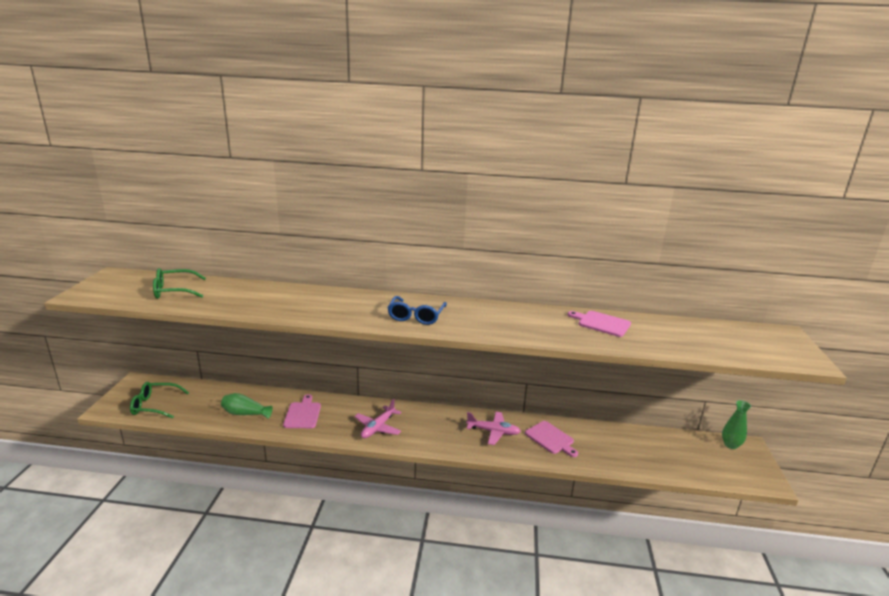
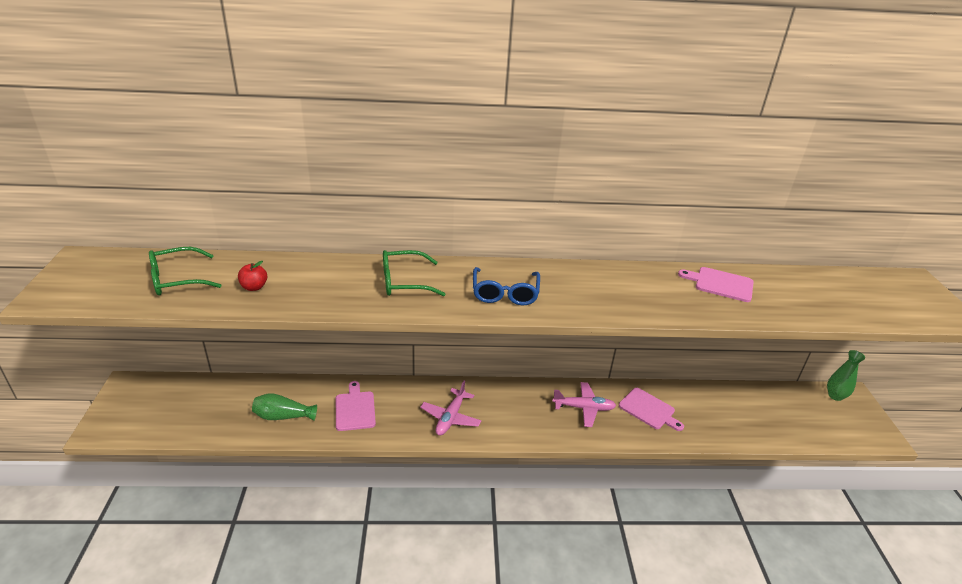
camera: 10 degrees left, 10 degrees up
green glasses [130,382,189,419] -> green glasses moved to [383,250,445,296]
none -> red apple [238,261,267,291]

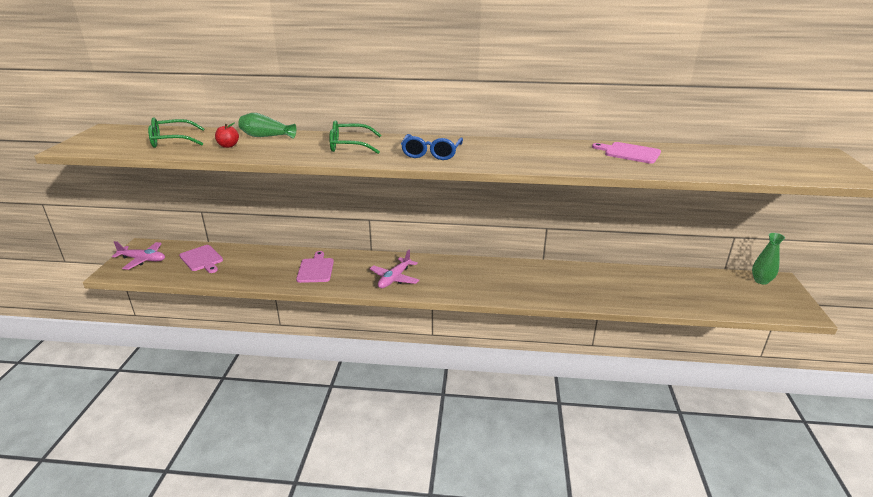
camera: 10 degrees right, 5 degrees down
green vase [252,393,317,421] -> green vase moved to [238,113,296,139]
pink plane [552,382,616,427] -> pink plane moved to [112,241,165,270]
pink cutting board [619,388,684,431] -> pink cutting board moved to [179,245,223,273]

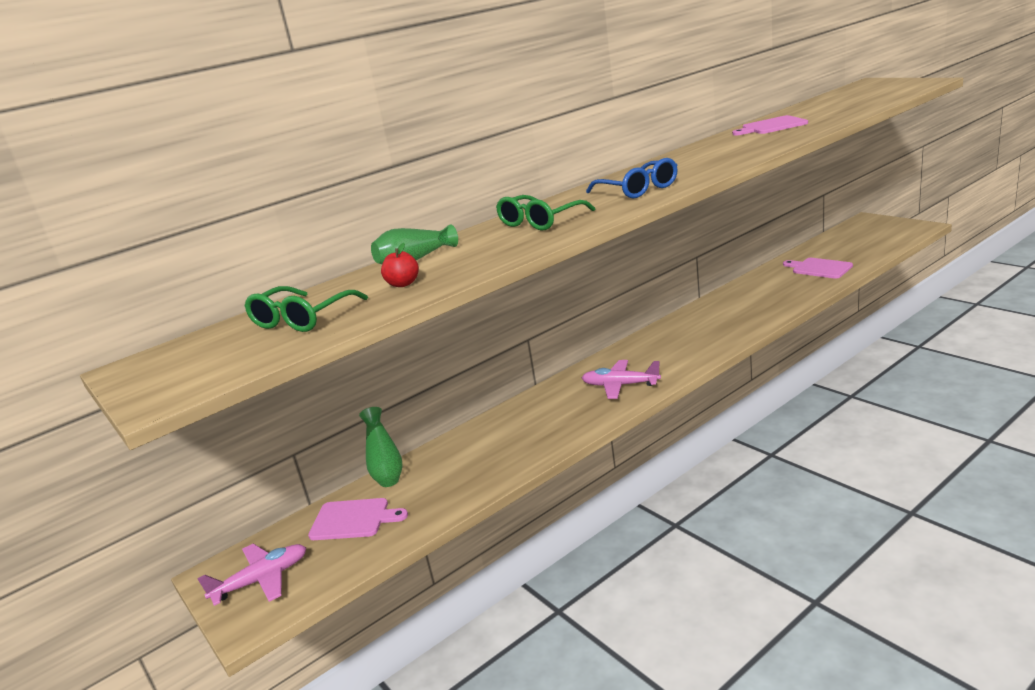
camera: 40 degrees left, 5 degrees down
pink cutting board [296,251,334,283] -> pink cutting board moved to [783,258,853,279]
pink plane [370,250,419,288] -> pink plane turned 120 degrees clockwise [582,360,661,399]
green vase [752,233,785,285] -> green vase moved to [359,407,403,487]

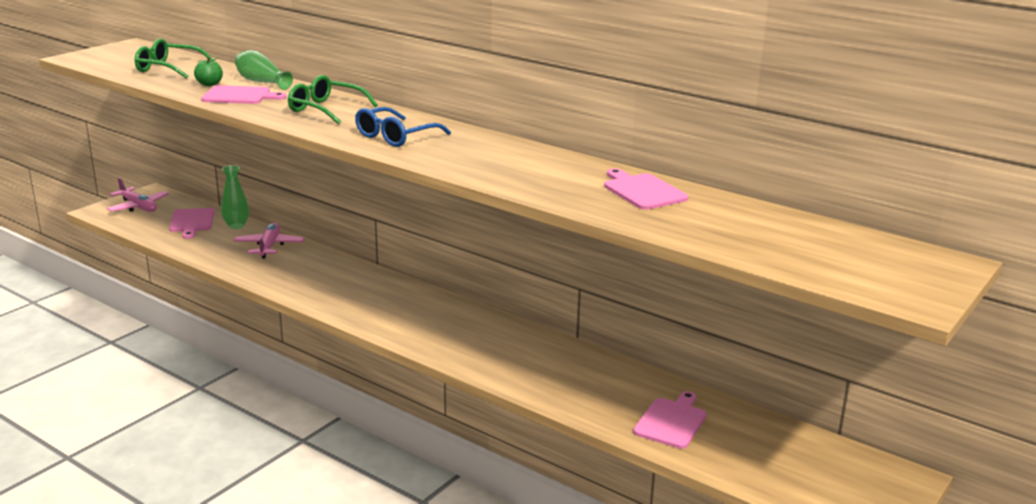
camera: 70 degrees right, 0 degrees up
red apple [381,243,419,287] -> green apple [194,57,223,86]
pink plane [582,360,661,399] -> pink plane moved to [234,222,304,259]
none -> pink cutting board [201,85,286,104]

